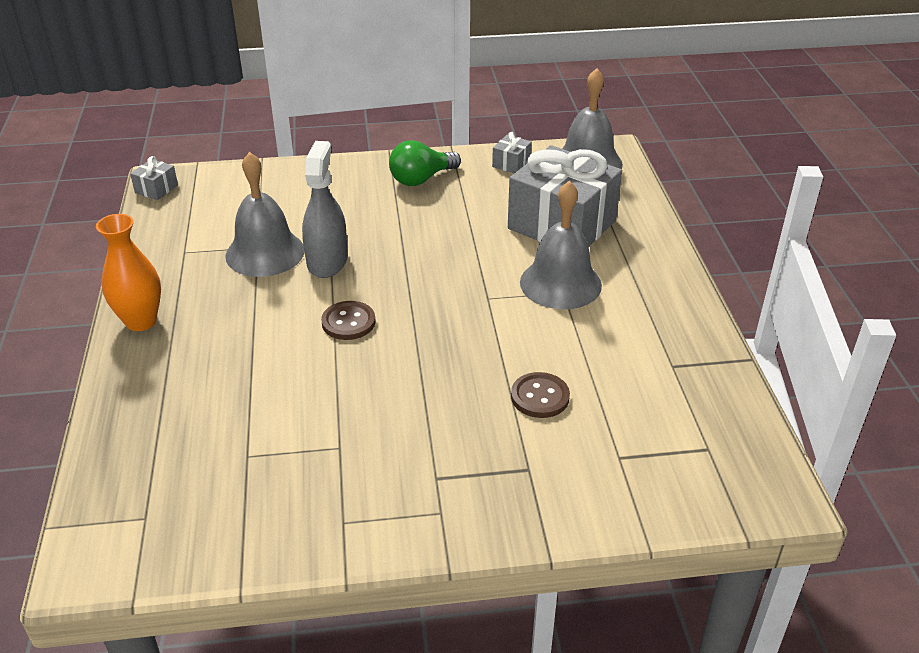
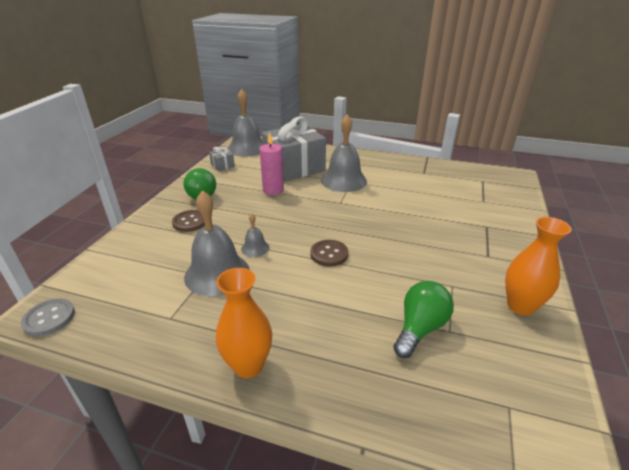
camera: 65 degrees left, 5 degrees down
grey gift [130,156,178,200] -> grey button [21,298,75,336]
grey spray bottle [302,141,348,278] -> grey bell [241,213,269,257]
brown button [511,372,570,418] -> brown button moved to [172,210,205,232]
none -> pink candle [260,132,284,195]
none -> green light bulb [393,281,454,358]
none -> orange vase [505,217,572,315]

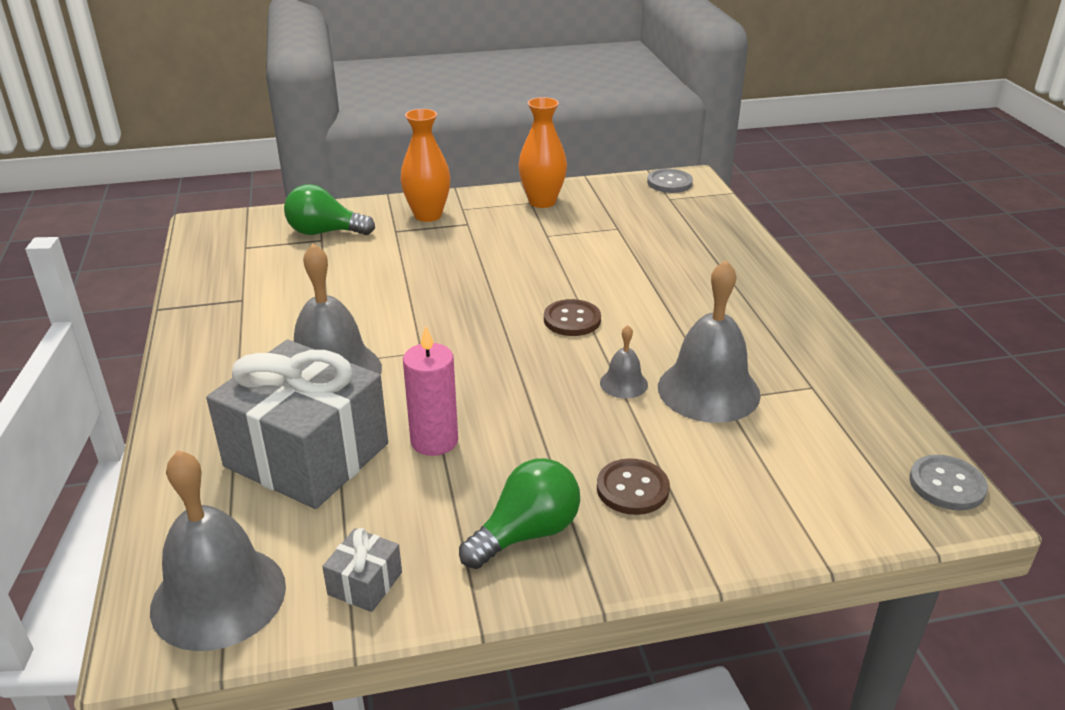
camera: 120 degrees left, 0 degrees up
orange vase [216,268,272,378] -> orange vase moved to [400,109,451,222]
green light bulb [393,281,454,358] -> green light bulb moved to [284,184,375,235]
none -> grey button [647,169,693,193]

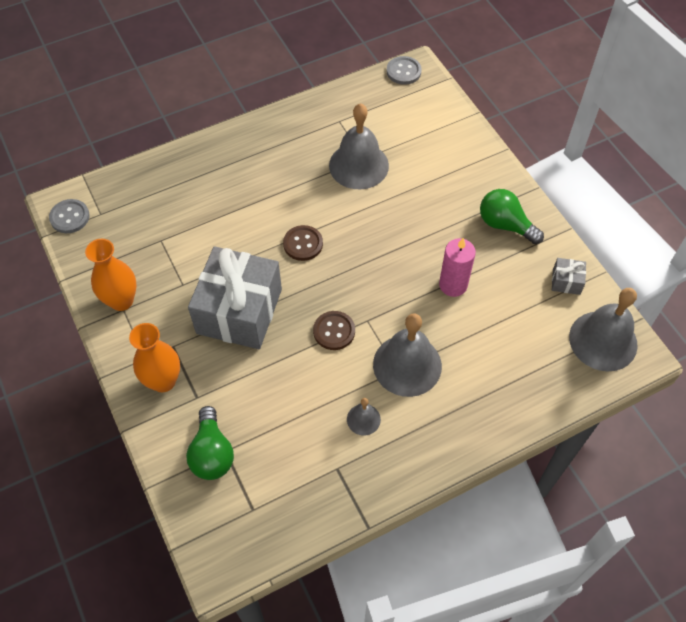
camera: 105 degrees left, 25 degrees up
grey gift [206,340,388,509] -> grey gift moved to [188,246,282,349]
brown button [597,458,670,515] -> brown button moved to [313,311,355,350]
grey bell [600,325,648,398] -> grey bell moved to [347,398,381,435]

